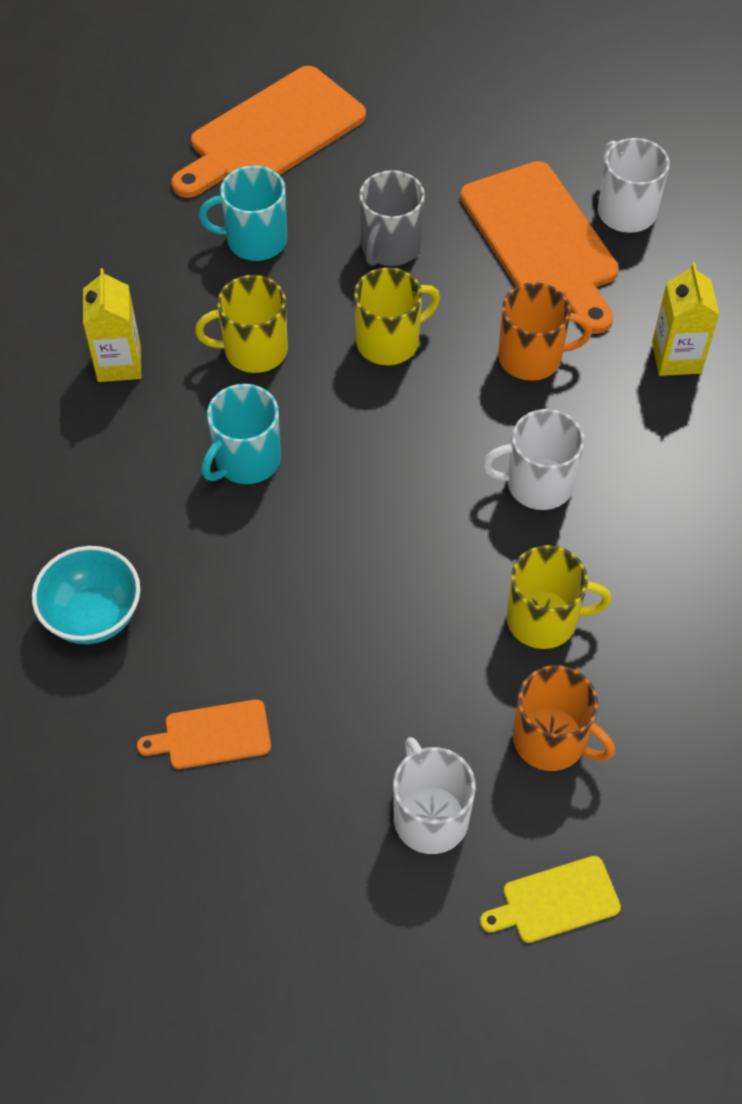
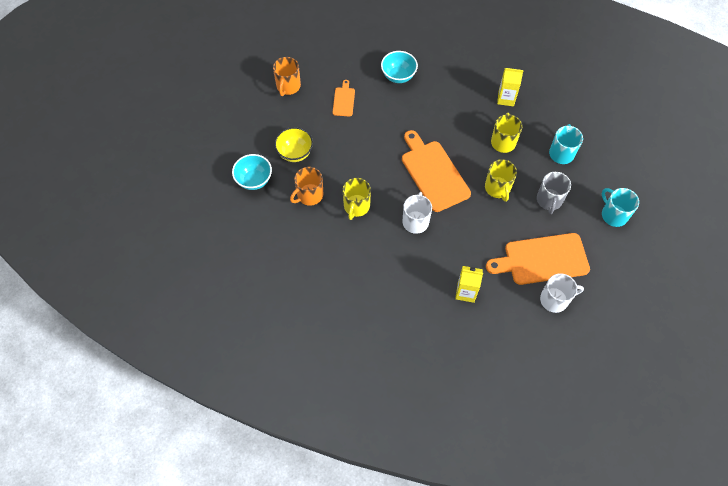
camera: 105 degrees right, 5 degrees up
orange cutting board [172,66,366,198] -> orange cutting board moved to [402,130,471,212]
turquoise mug [202,384,281,484] -> turquoise mug moved to [602,188,639,227]
grey mug [359,170,425,266] -> grey mug turned 120 degrees counterclockwise [537,172,571,214]
white mug [393,737,476,854] -> yellow bowl [274,127,313,162]
yellow cutting board [480,856,621,943] -> turquoise bowl [232,154,272,190]
orange mug [498,282,592,381] -> orange mug moved to [273,57,301,96]

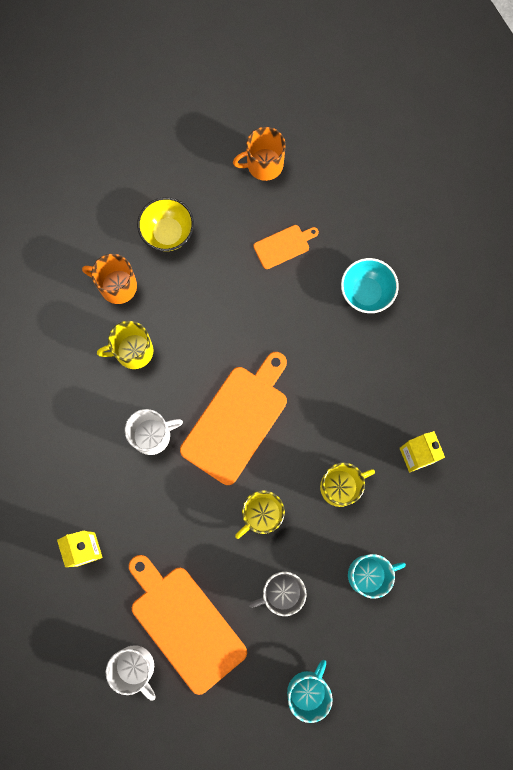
camera: 60 degrees right, 15 degrees up
turquoise bowl [232,154,272,190] -> none

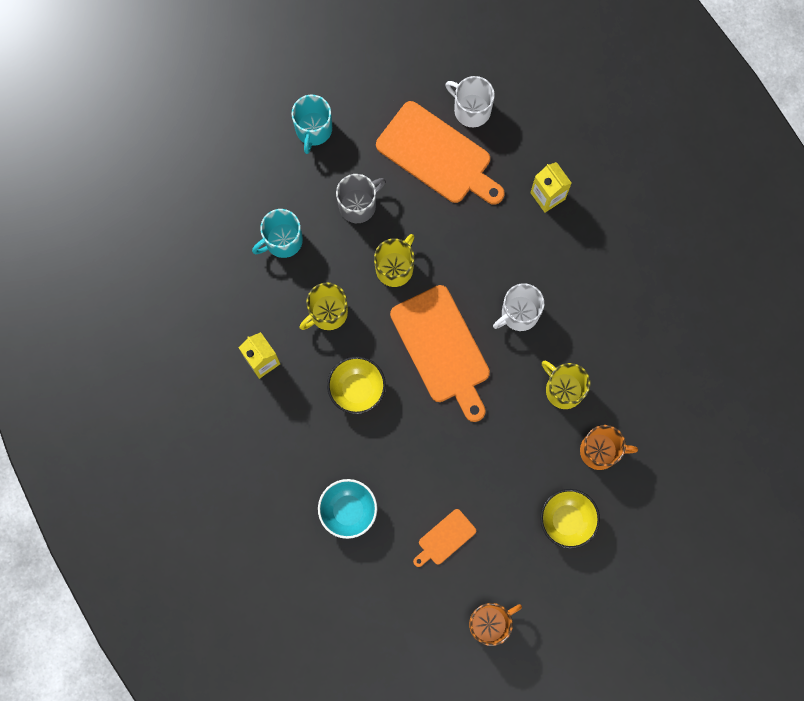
camera: 165 degrees right, 0 degrees up
yellow mug [97,321,154,369] -> yellow mug turned 105 degrees counterclockwise [542,361,590,409]
orange cutting board [180,352,287,485] -> orange cutting board turned 45 degrees counterclockwise [390,285,490,422]
none -> yellow bowl [327,356,386,414]

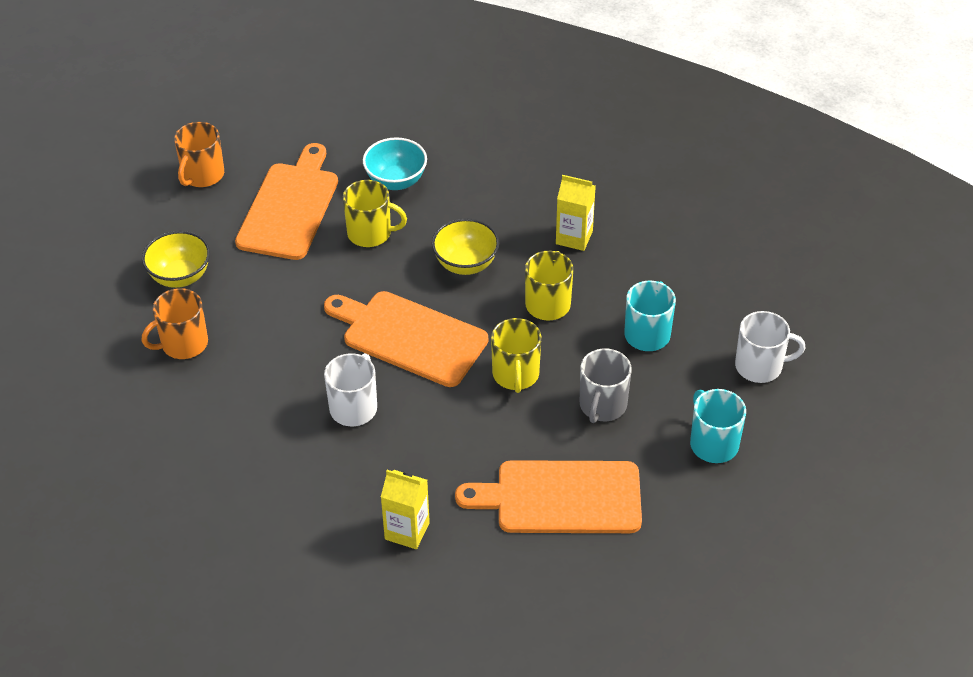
camera: 145 degrees right, 30 degrees down
orange cutting board [413,509,476,567] -> orange cutting board [235,143,338,260], size x2.06
white mug [445,76,495,127] -> white mug moved to [735,311,805,383]
yellow mug [542,361,590,409] -> yellow mug moved to [343,180,407,247]

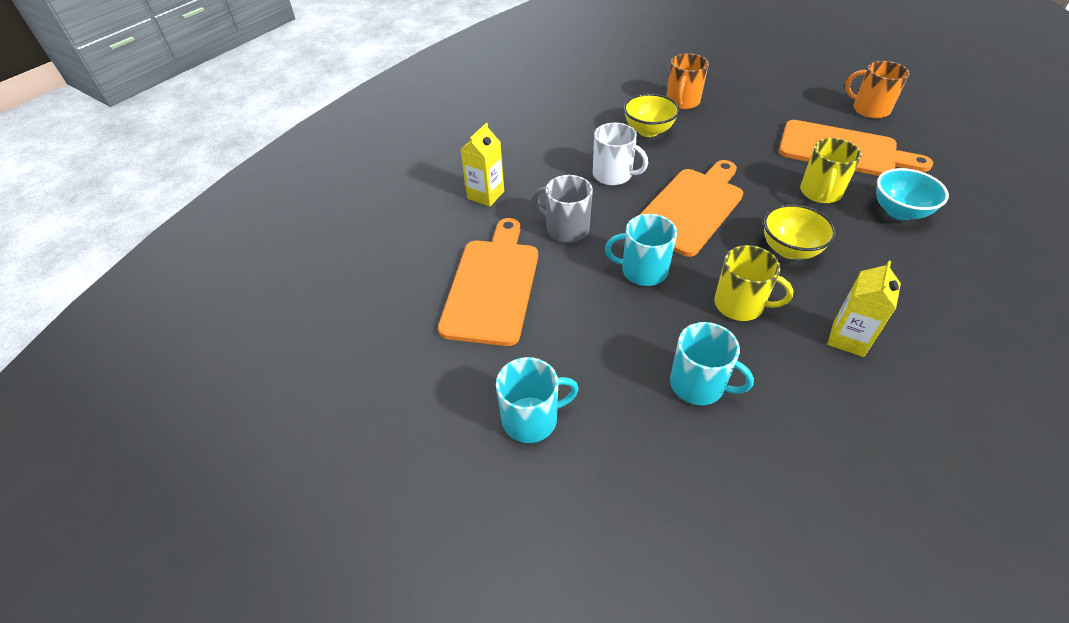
camera: 100 degrees right, 0 degrees up
yellow bowl [142,231,210,288] -> yellow bowl moved to [624,94,680,137]
orange mug [142,288,208,359] -> orange mug turned 135 degrees counterclockwise [666,53,709,109]
yellow mug [491,318,541,393] -> turquoise mug [605,214,677,286]
grey mug [580,348,632,423] -> grey mug moved to [533,175,593,243]
white mug [735,311,805,383] -> none

